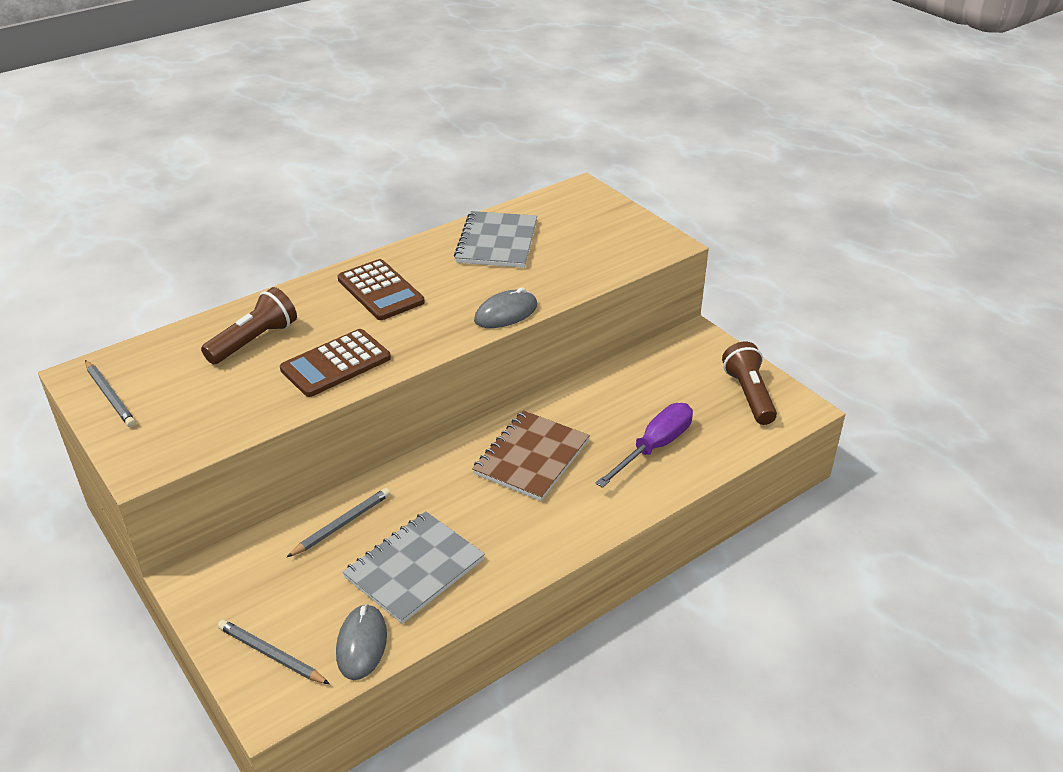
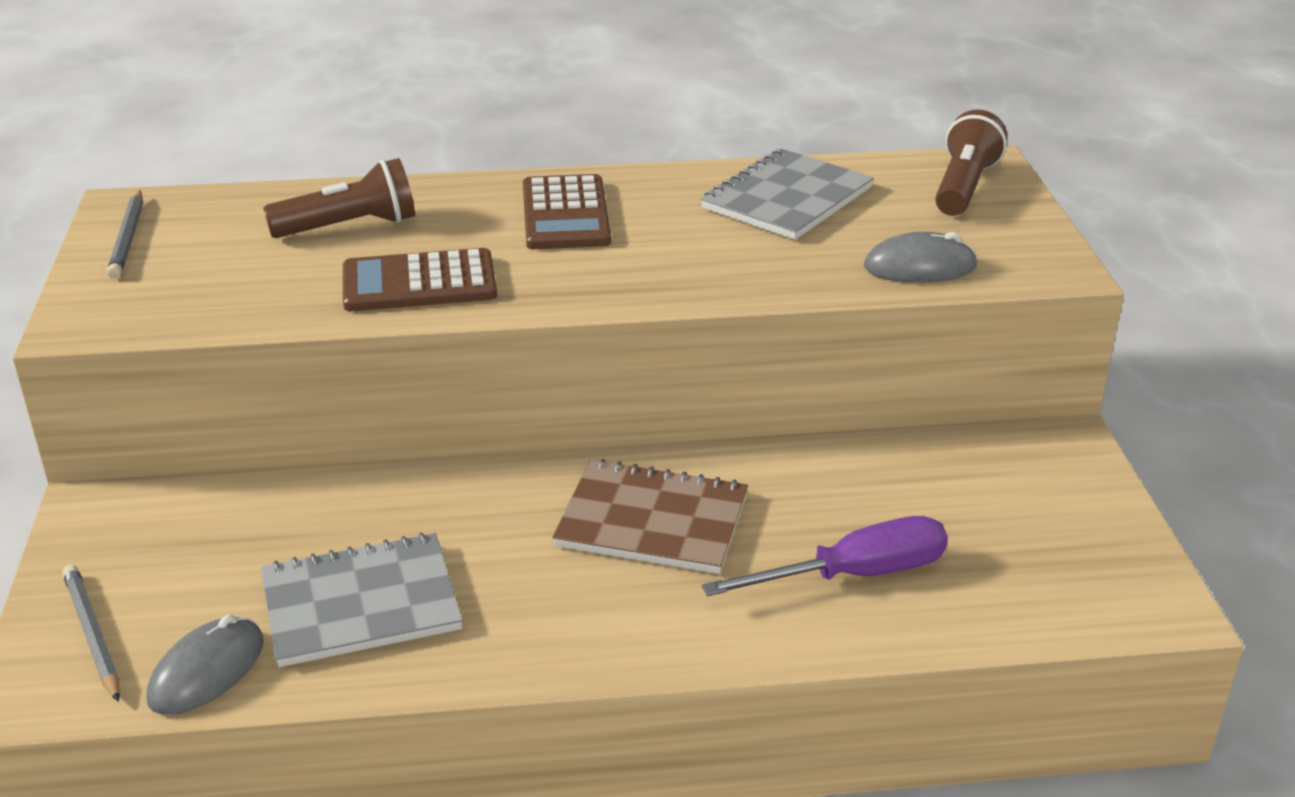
camera: 30 degrees right, 5 degrees down
grey pencil [287,488,390,557] -> none
brown notebook [472,410,590,501] -> brown notebook turned 45 degrees clockwise [552,459,748,574]
grey mouse [474,287,537,328] -> grey mouse moved to [864,232,978,283]
brown flashlight [722,342,777,425] -> brown flashlight moved to [935,110,1007,216]

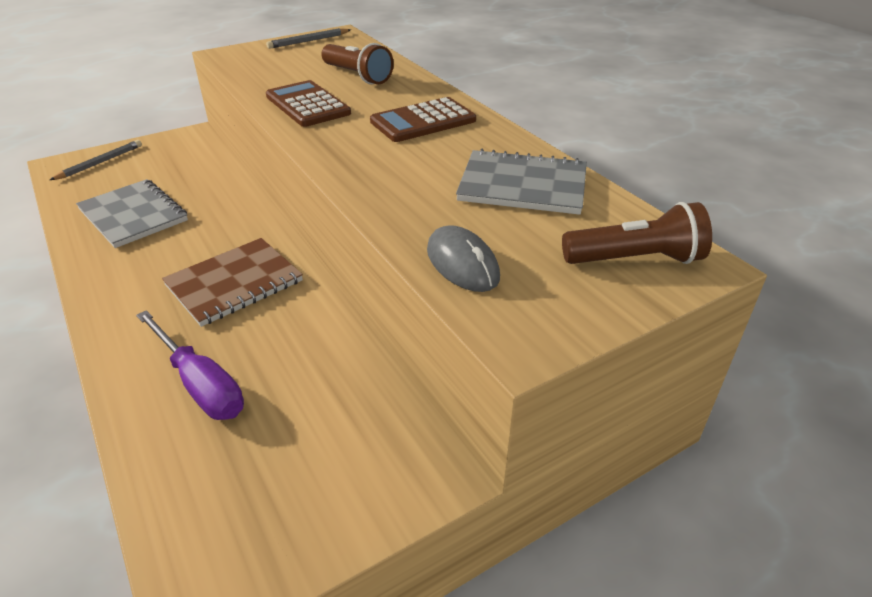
camera: 65 degrees right, 5 degrees up
grey mouse [147,614,264,715] -> none
brown notebook [552,459,748,574] -> brown notebook turned 60 degrees clockwise [162,238,303,327]

